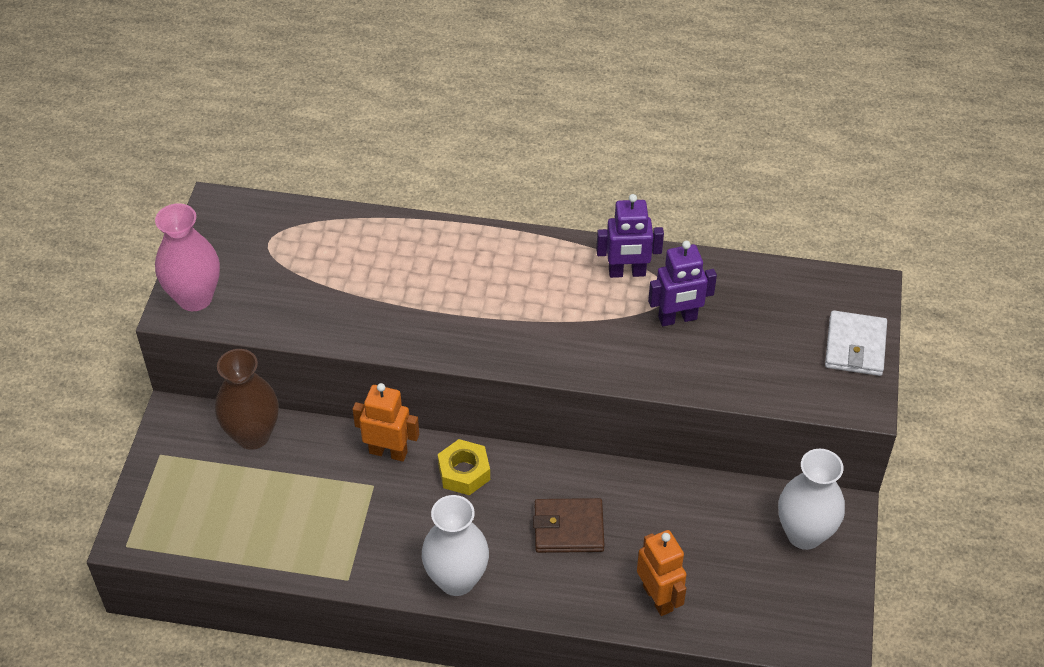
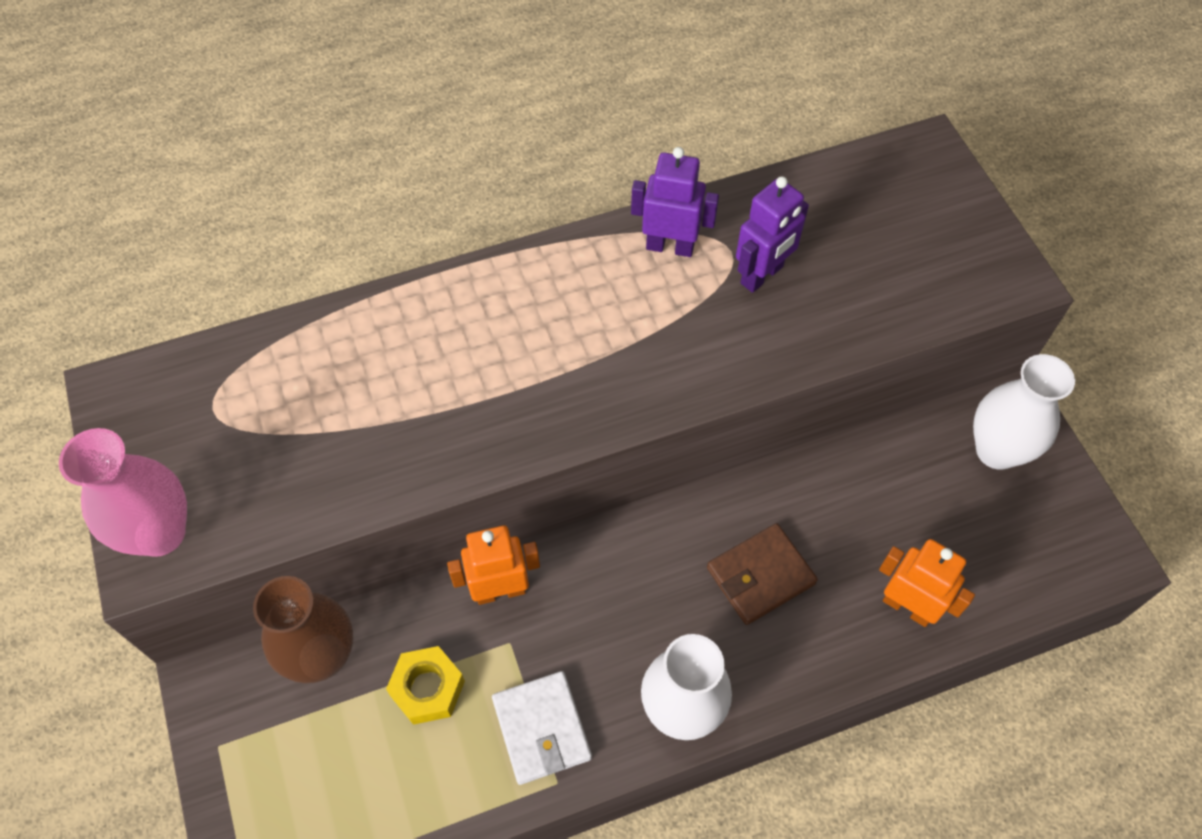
camera: 30 degrees left, 10 degrees up
yellow nut [438,439,490,495] -> yellow nut moved to [386,646,465,725]
purple robot [596,194,664,278] -> purple robot turned 135 degrees counterclockwise [631,147,719,257]
white wallet [825,310,887,376] -> white wallet moved to [492,671,592,785]

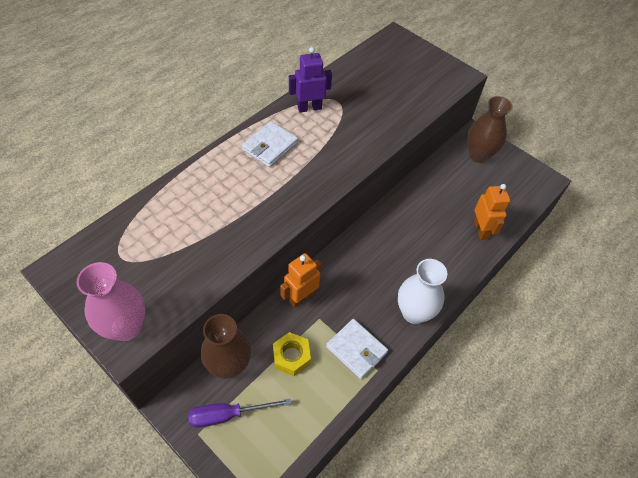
camera: 30 degrees left, 5 degrees down
brown wallet [707,523,818,625] -> none
purple robot [736,176,809,293] -> none
orange robot [879,539,975,627] -> orange robot turned 75 degrees clockwise [474,184,511,240]
white vase [973,354,1075,470] -> brown vase [467,96,513,163]
none -> purple screwdriver [188,398,291,427]
none -> white wallet [242,121,298,167]

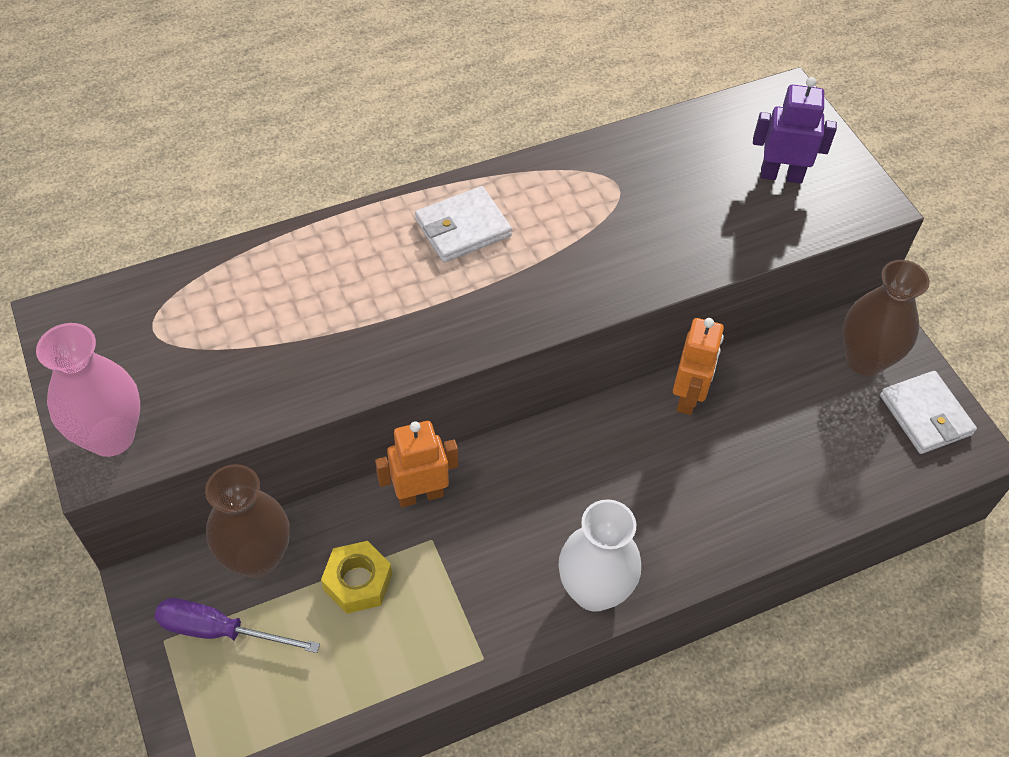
camera: 25 degrees right, 0 degrees up
purple robot [289,47,332,113] -> purple robot moved to [753,77,837,184]
white wallet [326,319,388,379] -> white wallet moved to [880,371,977,454]
orange robot [474,184,511,240] -> orange robot moved to [673,318,724,415]

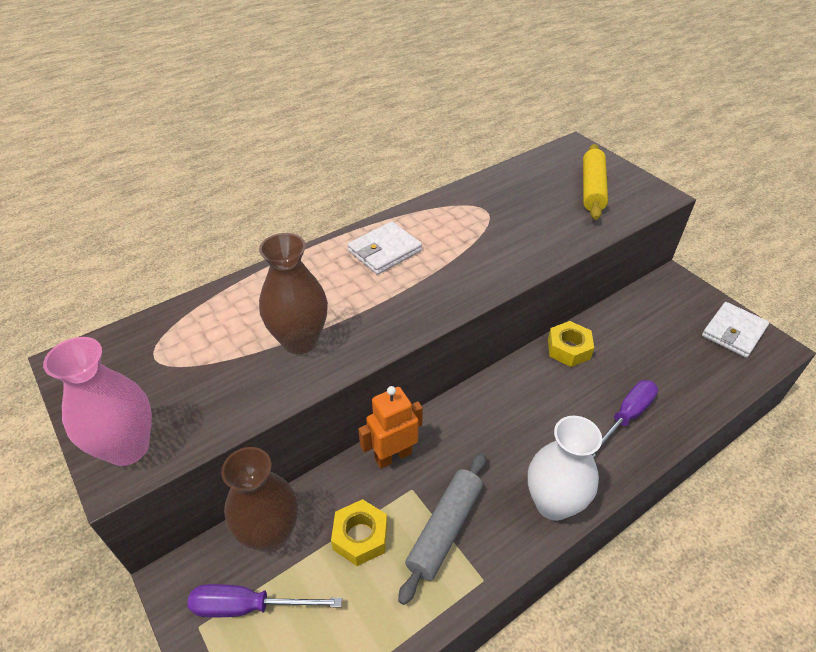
camera: 10 degrees left, 10 degrees down
orange robot [673,318,724,415] -> yellow nut [548,321,594,367]
purple robot [753,77,837,184] -> yellow rolling pin [583,144,608,220]
brown vase [843,260,930,376] -> brown vase moved to [259,233,328,354]
white wallet [880,371,977,454] -> white wallet turned 75 degrees clockwise [702,302,769,358]
none -> grey rolling pin [398,453,486,605]
none -> purple screwdriver [592,380,658,458]

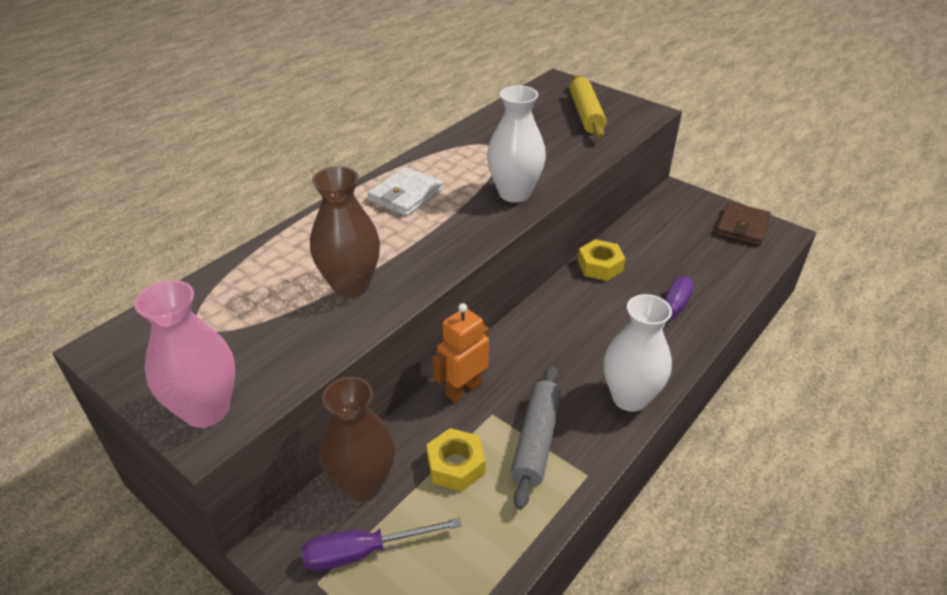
camera: 15 degrees left, 5 degrees down
white wallet [702,302,769,358] -> brown wallet [716,202,771,246]
none -> white vase [487,85,546,202]

